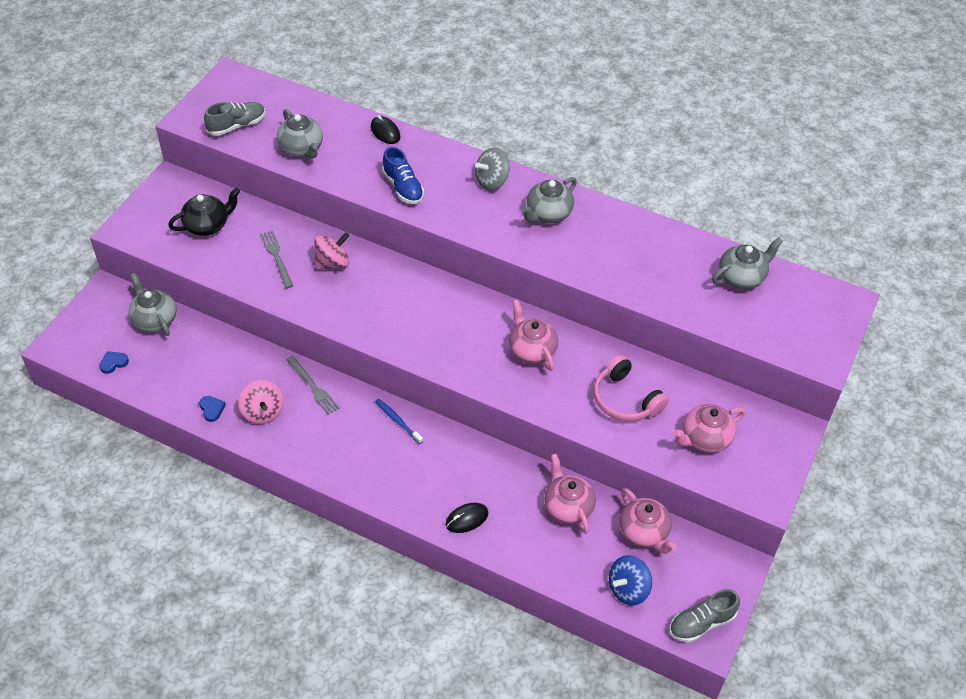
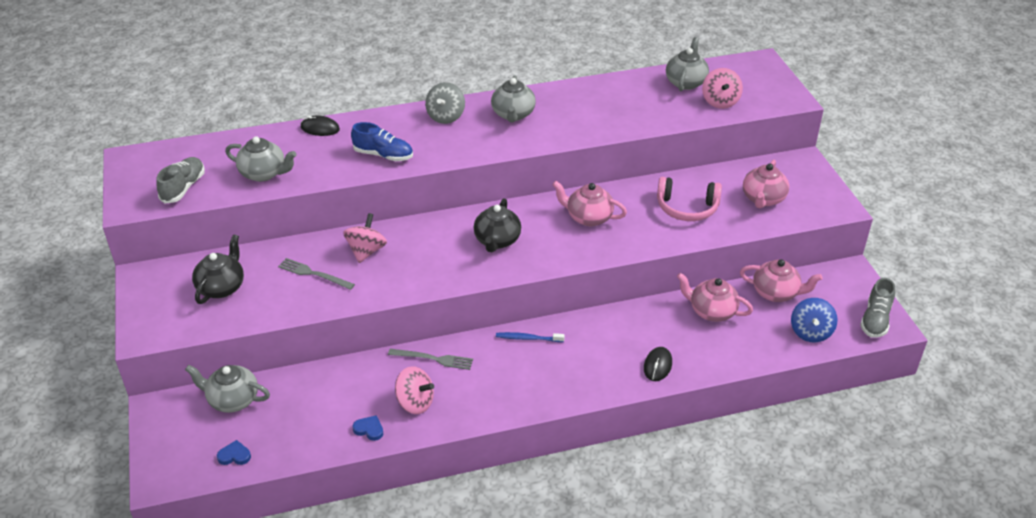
camera: 40 degrees left, 10 degrees down
blue heart [99,351,129,374] -> blue heart turned 75 degrees clockwise [217,440,251,465]
none -> black teapot [474,198,521,252]
none -> pink spinning top [702,68,743,109]

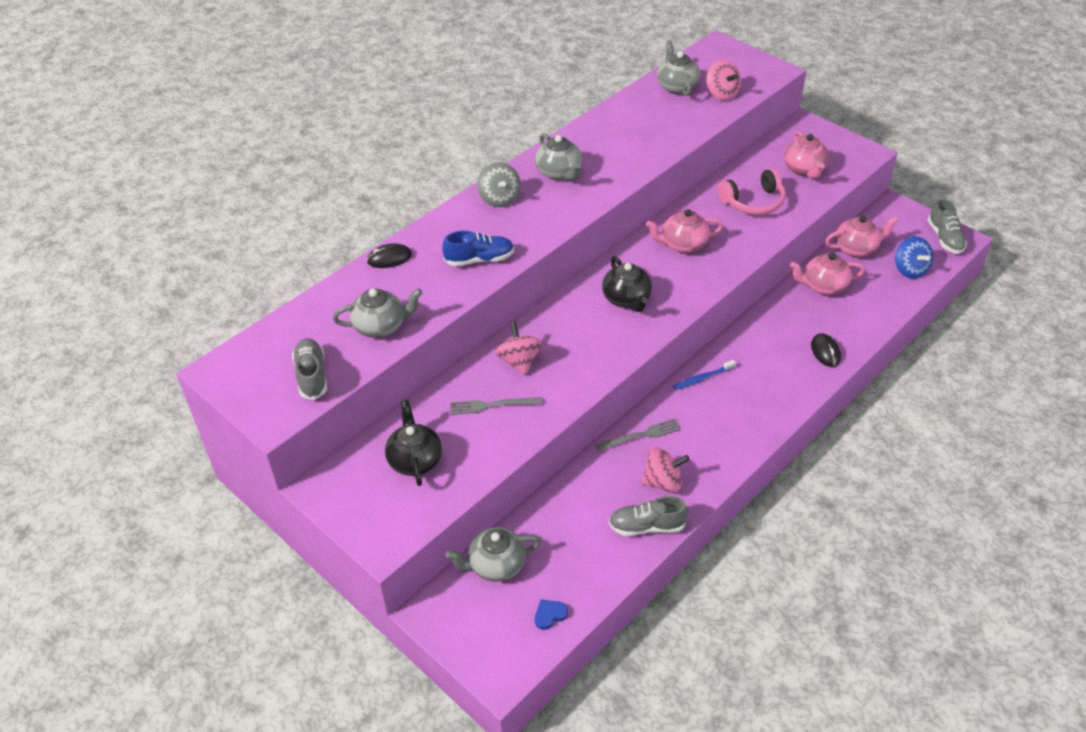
camera: 30 degrees left, 5 degrees up
blue heart [352,415,383,441] -> grey shoe [609,496,688,536]

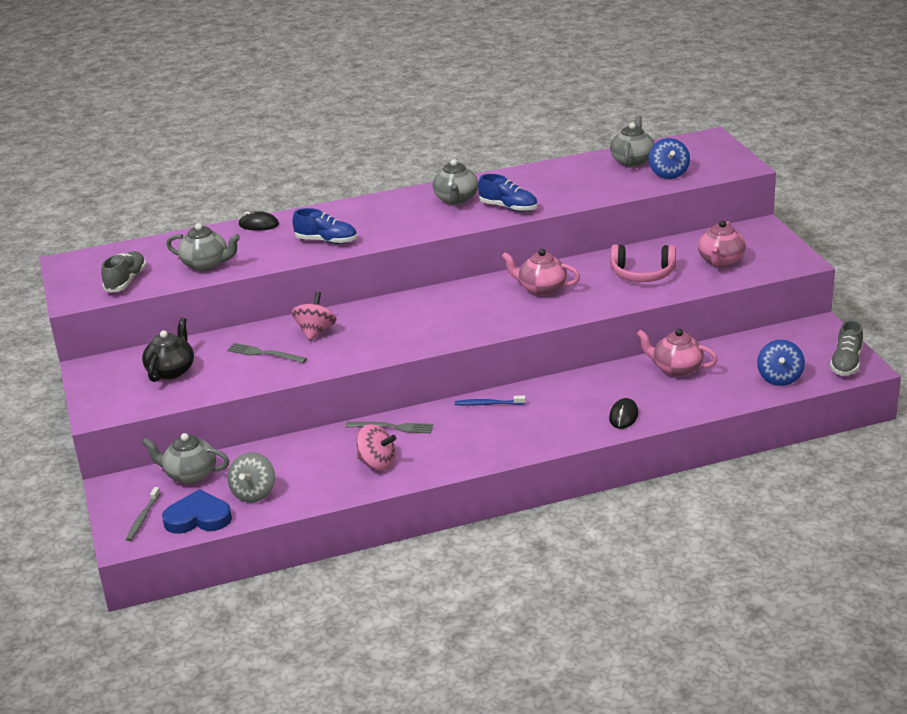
camera: 30 degrees right, 15 degrees down
grey spinning top [477,162,521,207] -> grey spinning top moved to [228,452,275,502]
blue heart [535,599,568,630] -> blue heart [162,489,232,534], size x2.01
black teapot [602,256,652,312] -> none
grey shoe [609,496,688,536] -> none
pink spinning top [706,60,741,101] -> blue spinning top [648,138,690,179]
pink teapot [825,216,899,257] -> none
none -> grey toothbrush [126,487,160,541]
none -> blue shoe [478,174,538,212]

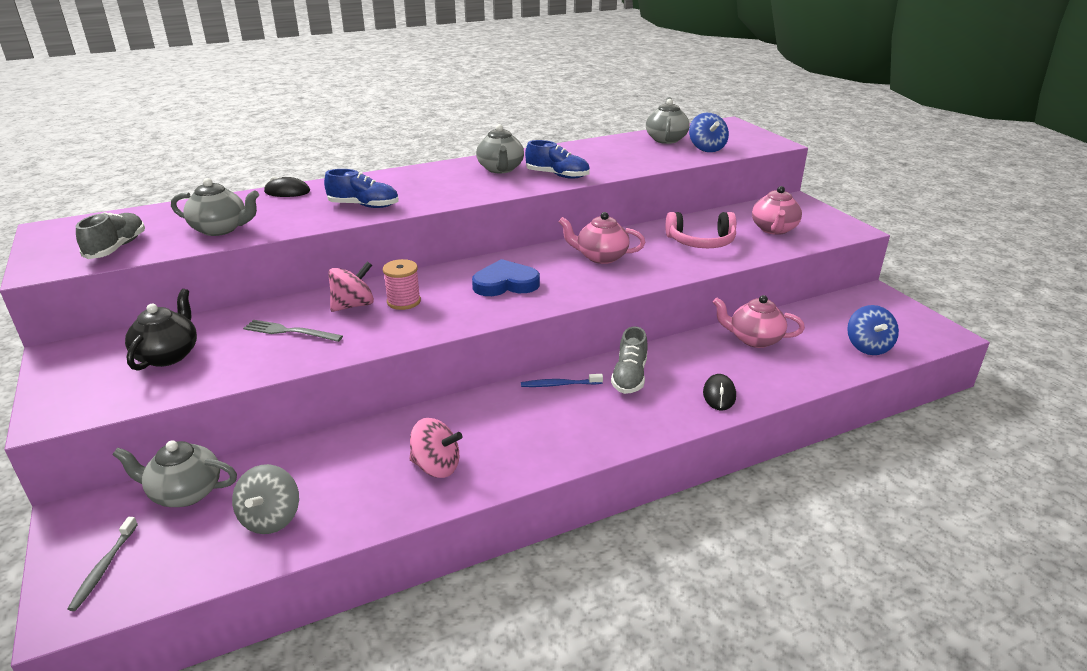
camera: 10 degrees left, 0 degrees up
blue heart [162,489,232,534] -> blue heart moved to [472,259,540,296]
pink spinning top [292,292,337,341] -> pink spinning top turned 45 degrees clockwise [328,261,374,312]
grey fork [345,422,433,433] -> none
grey shoe [830,320,863,376] -> grey shoe moved to [611,326,648,394]
none -> pink spool [383,259,421,310]

